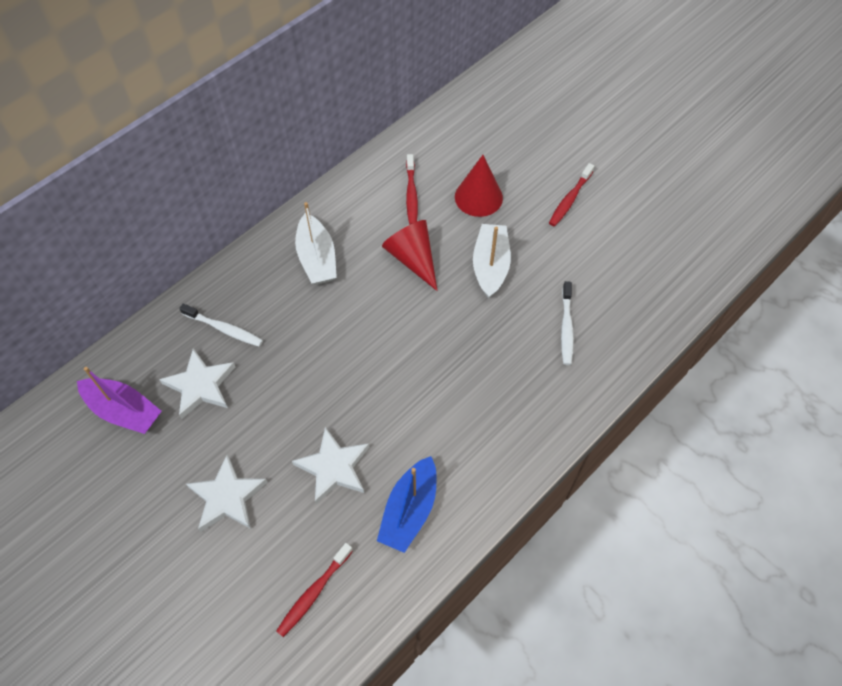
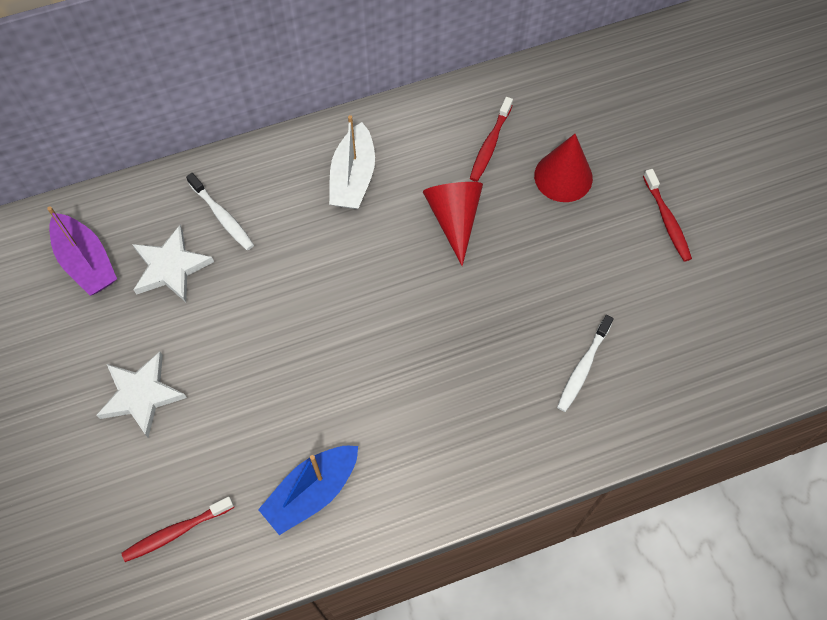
camera: 25 degrees right, 5 degrees up
white star [292,427,369,504] -> none
white boat [473,224,511,299] -> none
red toothbrush [549,163,594,227] -> red toothbrush turned 75 degrees counterclockwise [643,169,692,262]

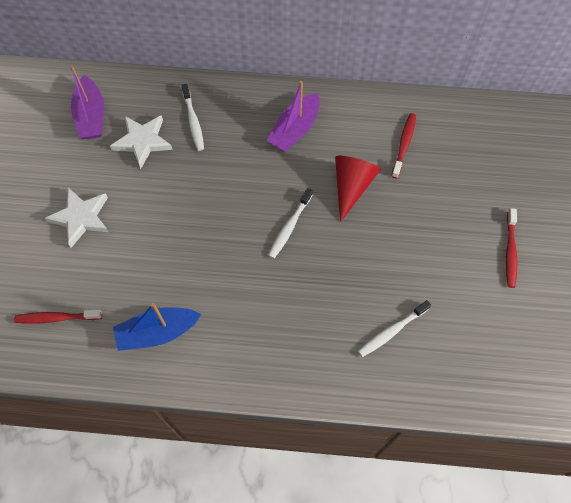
camera: 25 degrees right, 0 degrees up
white boat [329,115,375,209] -> purple boat [267,81,320,152]
red toothbrush [470,97,513,182] -> red toothbrush turned 150 degrees clockwise [392,113,416,178]
red cone [534,134,593,202] -> none
none -> white toothbrush [268,188,313,259]

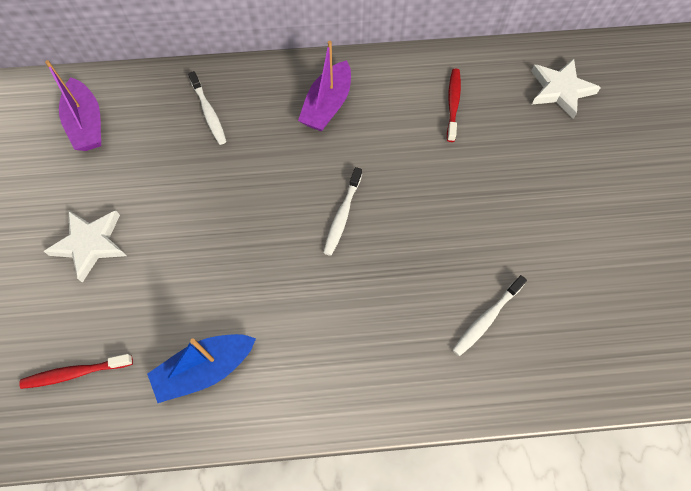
camera: 10 degrees left, 0 degrees up
white star [110,115,173,169] -> white star moved to [531,59,601,119]
red cone [335,156,381,222] -> none
red toothbrush [506,208,517,288] -> none

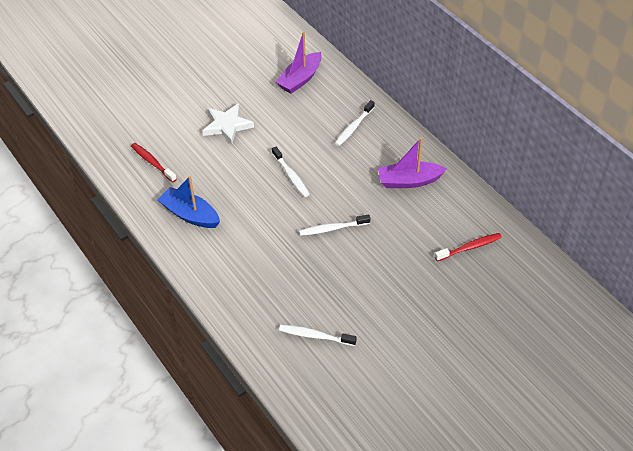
camera: 60 degrees right, 15 degrees down
white star [531,59,601,119] -> none
none -> white toothbrush [272,147,310,197]

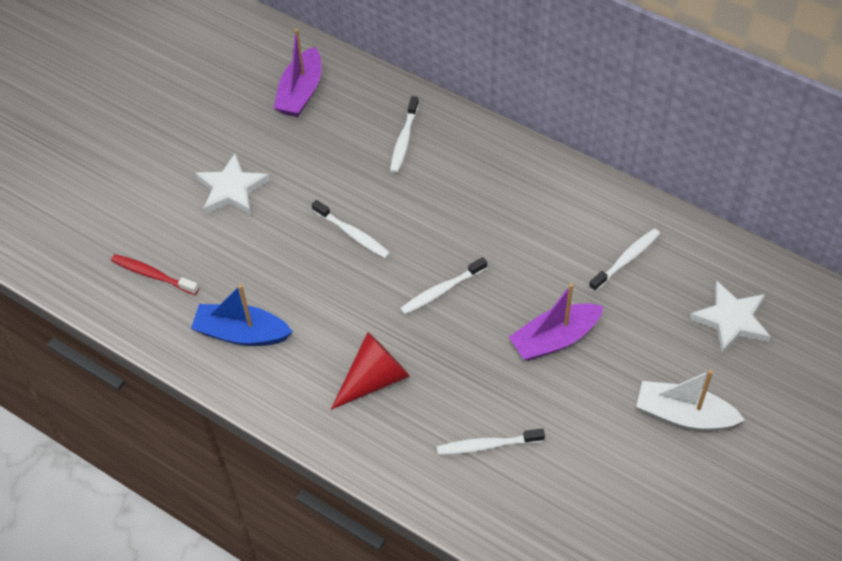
camera: 20 degrees left, 5 degrees up
purple boat [378,137,447,188] -> purple boat moved to [509,283,604,361]
red toothbrush [435,233,502,261] -> white toothbrush [589,228,660,292]
none -> red cone [331,332,410,410]
none -> white boat [636,370,745,431]
none -> white star [689,281,771,354]

